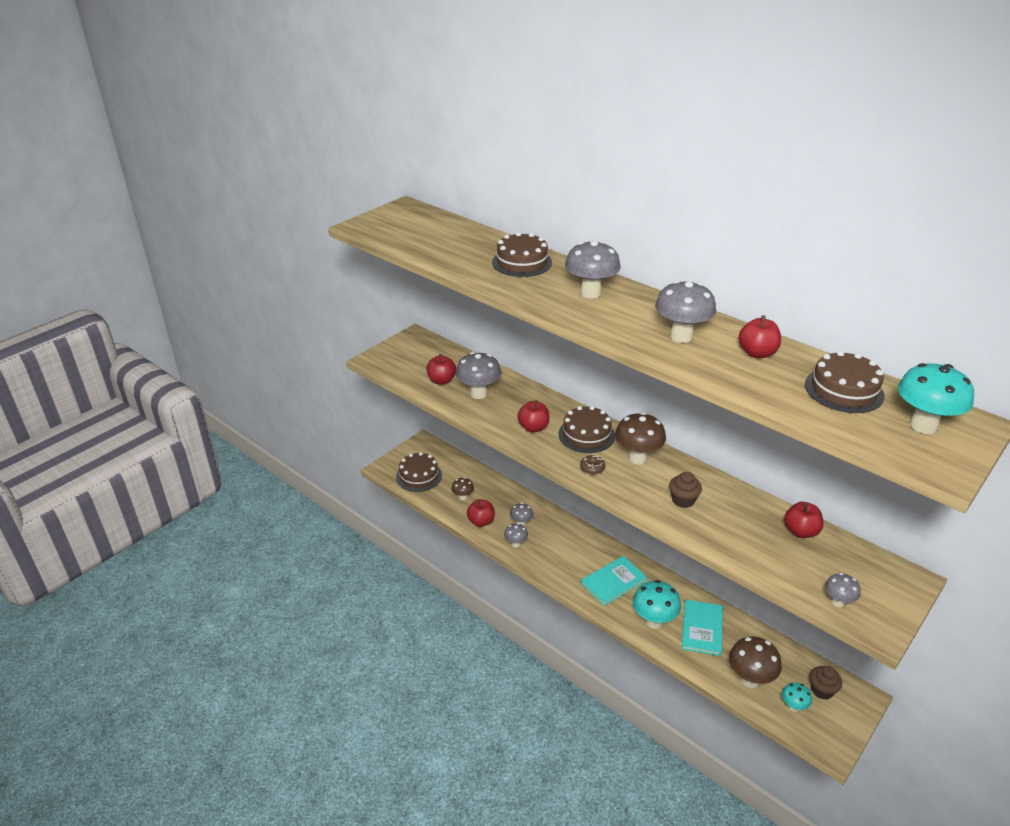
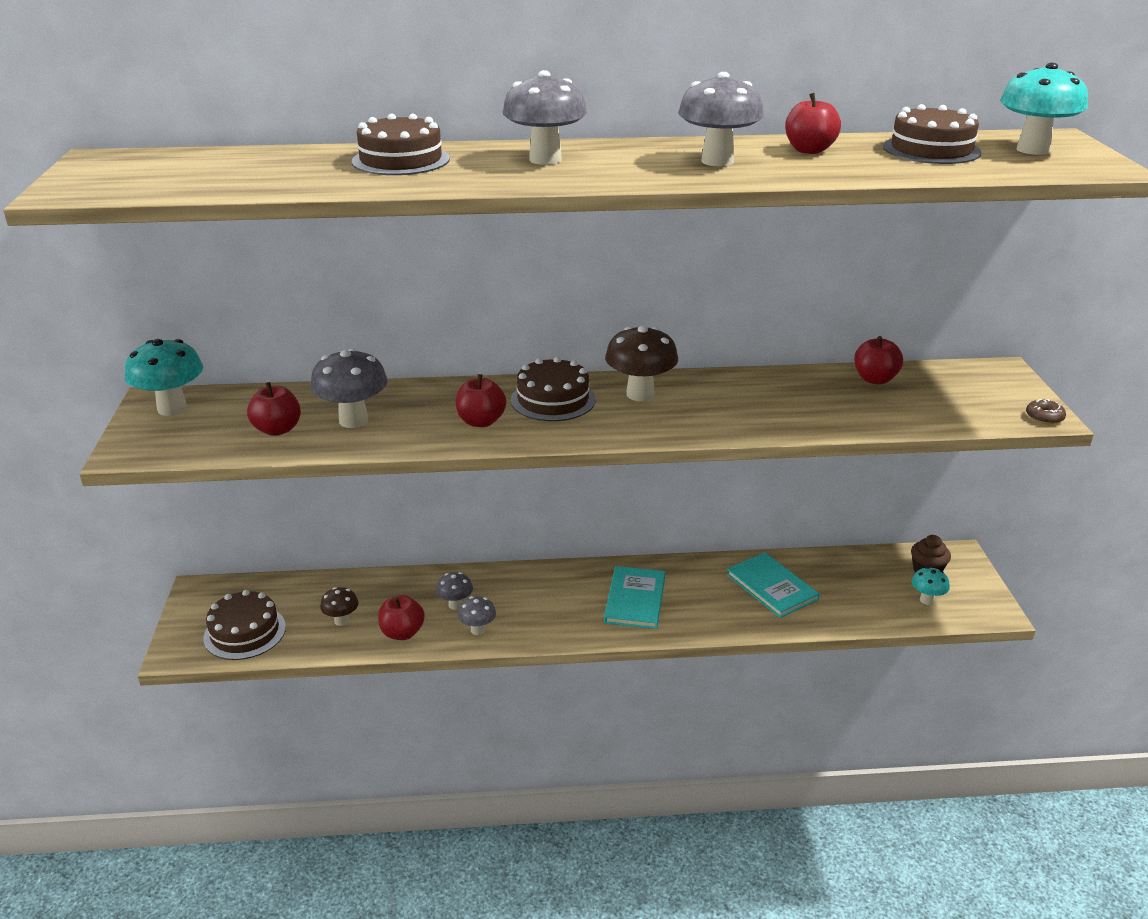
camera: 45 degrees left, 5 degrees down
brown donut [580,455,605,475] -> brown donut moved to [1026,399,1066,424]
turquoise mushroom [633,580,681,629] -> turquoise mushroom moved to [125,339,203,416]
brown cupcake [669,472,702,508] -> none
brown mushroom [729,637,782,688] -> none
grey mushroom [825,573,861,608] -> none

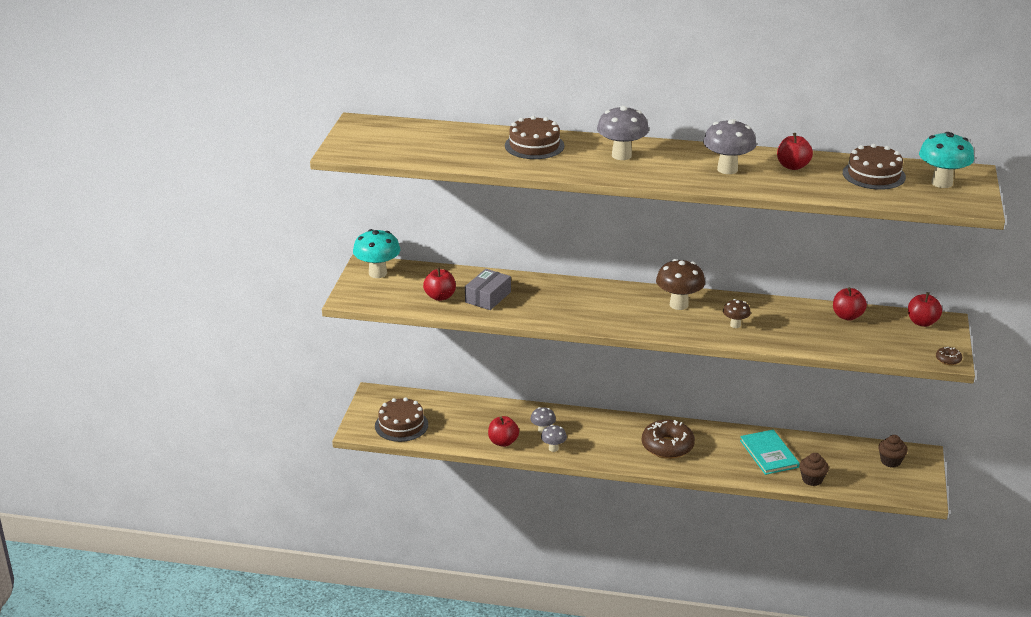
camera: 15 degrees right, 0 degrees up
grey mushroom [310,348,388,428] -> grey box [465,269,511,310]
brown mushroom [320,587,358,626] -> brown mushroom moved to [723,299,751,328]
red apple [456,374,506,427] -> red apple moved to [908,292,942,327]
brown cake [511,357,596,421] -> none
turquoise book [604,566,665,629] -> brown donut [642,420,695,459]
turquoise mushroom [912,567,950,605] -> none
none -> brown cupcake [799,453,829,486]

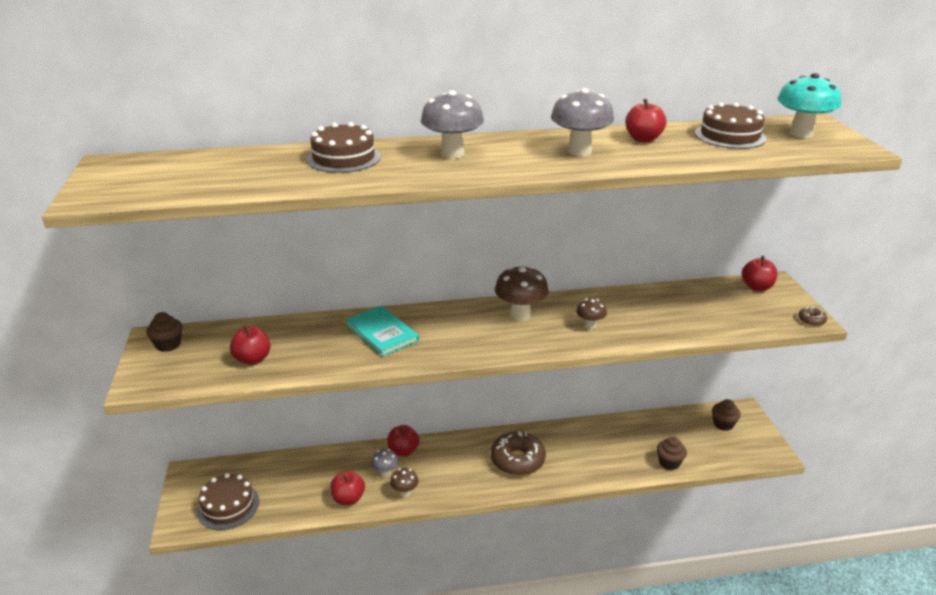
camera: 20 degrees left, 0 degrees up
turquoise mushroom [353,229,400,278] -> brown cupcake [146,312,182,352]
grey box [465,269,511,310] -> none
grey mushroom [541,425,567,452] -> brown mushroom [390,468,418,497]
turquoise book [740,430,800,475] -> turquoise book moved to [346,305,419,357]
red apple [833,287,867,321] -> red apple moved to [387,425,420,457]

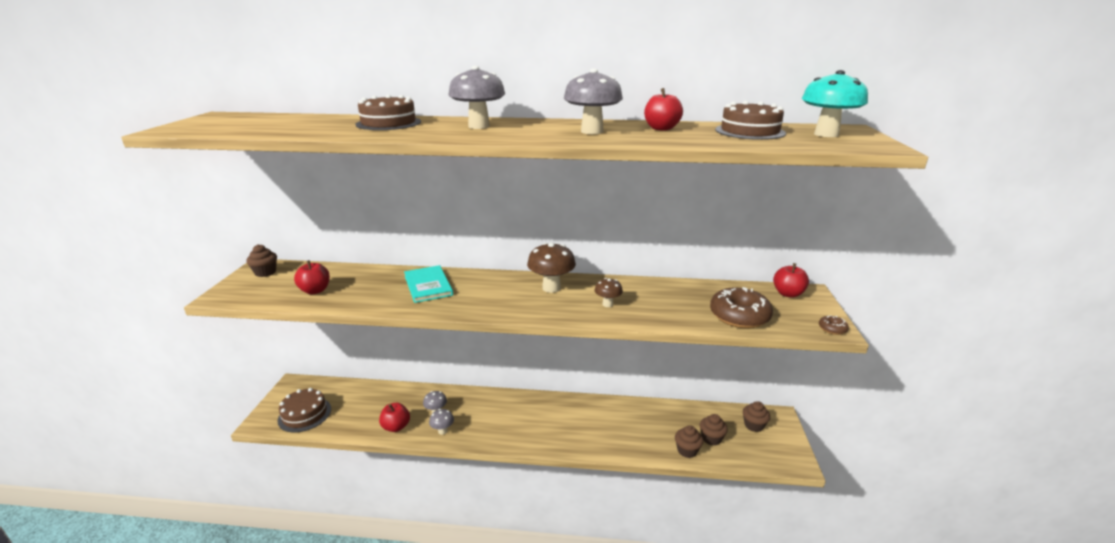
camera: 15 degrees right, 5 degrees down
red apple [387,425,420,457] -> none
brown mushroom [390,468,418,497] -> grey mushroom [429,409,454,435]
brown donut [491,431,546,475] -> brown donut moved to [710,287,773,328]
none -> brown cupcake [700,414,728,446]

